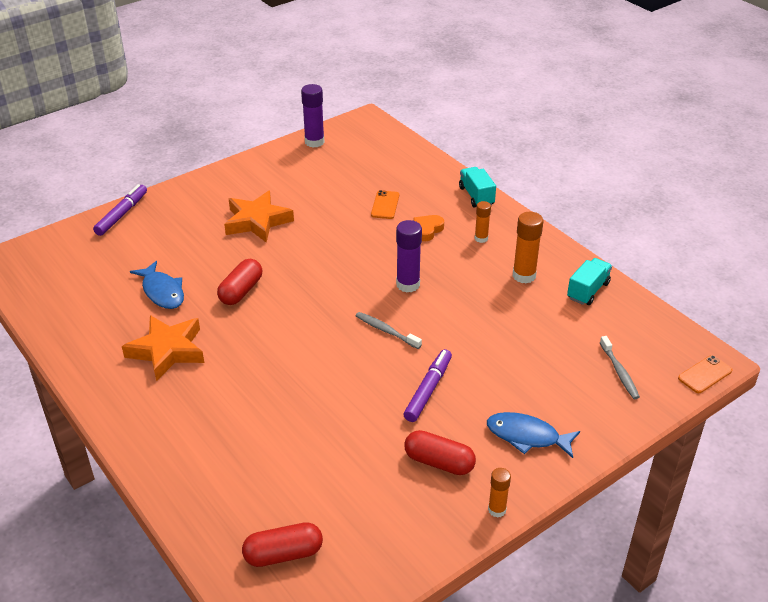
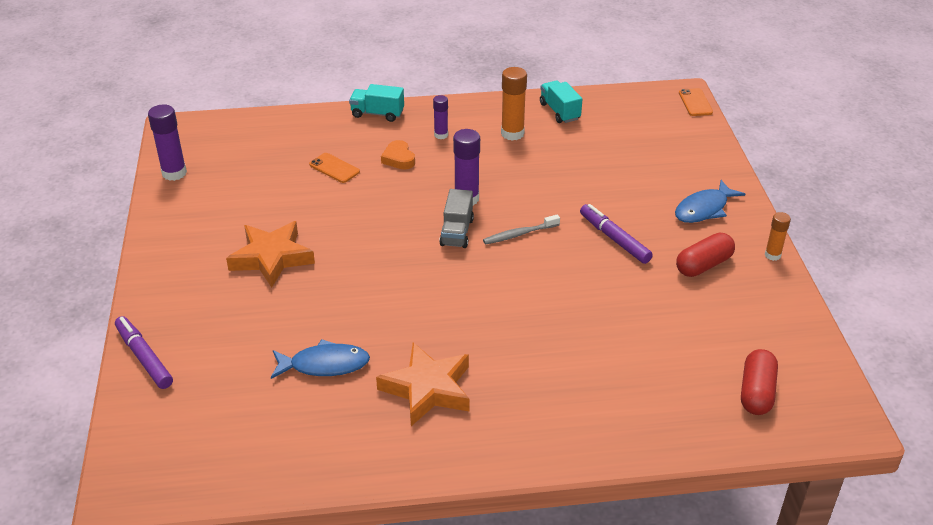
camera: 60 degrees left, 0 degrees up
red capsule [217,259,262,305] -> none
orange glue stick [475,201,491,243] -> purple glue stick [433,95,448,139]
grey toothbrush [600,336,640,399] -> none
none -> grey truck [439,189,474,248]

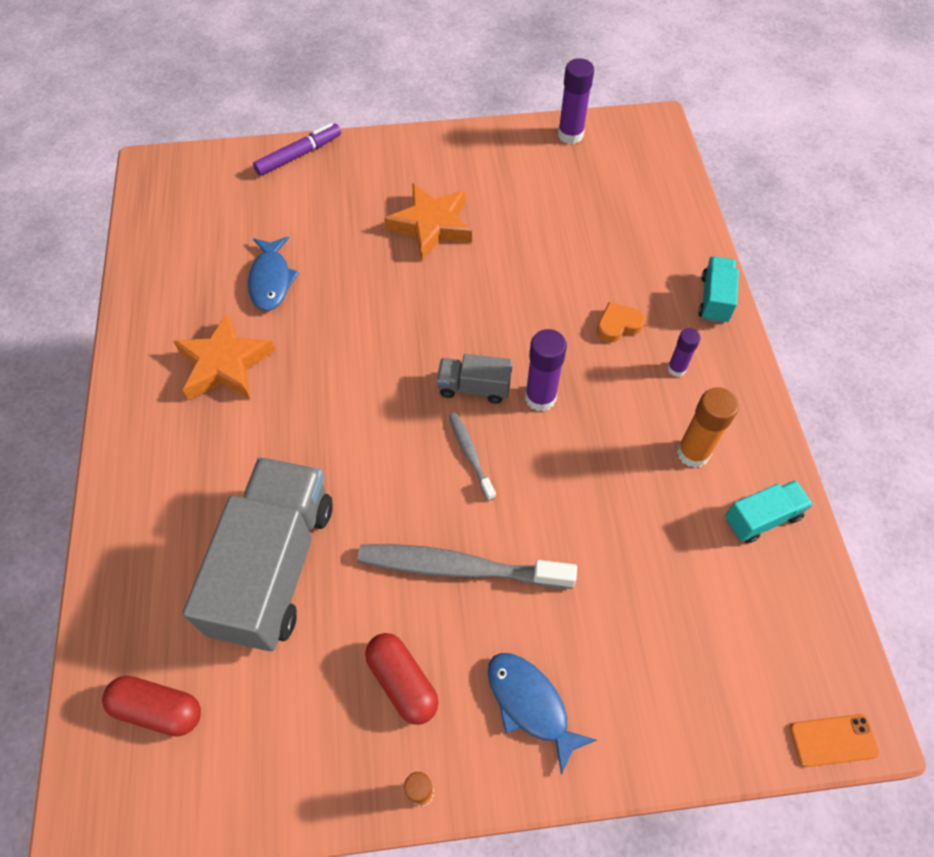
camera: 90 degrees right, 20 degrees up
orange phone [309,153,360,183] -> none
purple marker [580,204,653,264] -> grey toothbrush [357,544,577,589]
none -> grey truck [183,457,333,651]

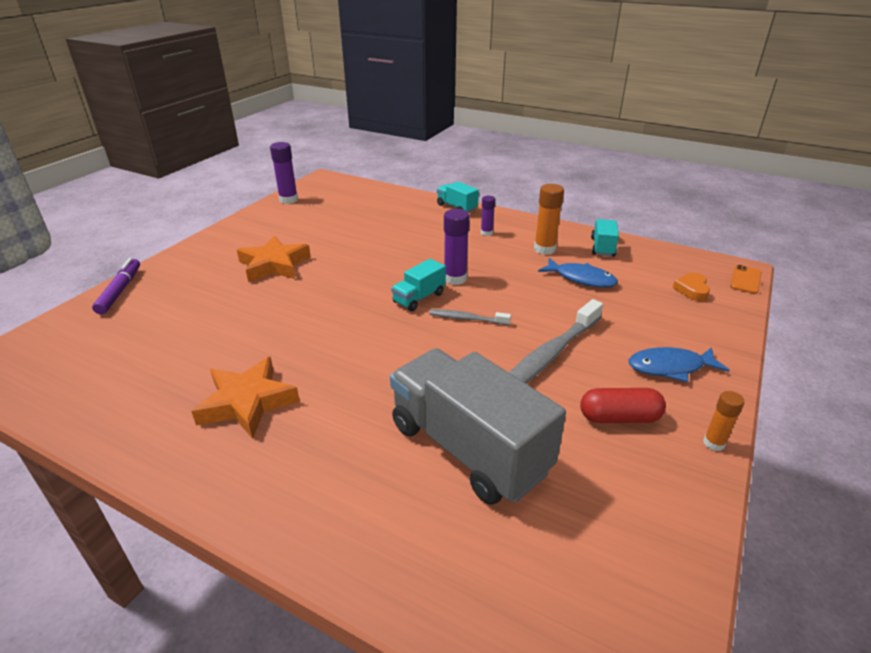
camera: 55 degrees left, 25 degrees down
red capsule [102,676,201,736] -> none
blue fish [248,236,299,311] -> blue fish moved to [538,258,618,287]
grey truck [437,354,512,404] -> turquoise truck [391,259,446,311]
orange heart [597,302,645,343] -> orange heart moved to [673,273,710,301]

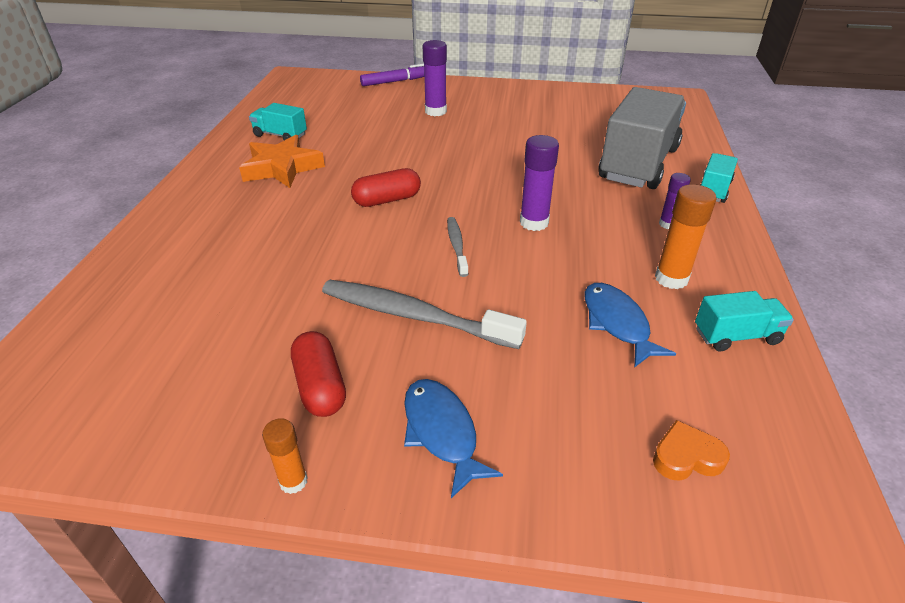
camera: 70 degrees right, 5 degrees up
orange star [237,235,311,282] -> none
purple glue stick [270,142,298,204] -> purple glue stick moved to [423,40,447,116]
grey truck [390,348,566,505] -> grey truck moved to [598,87,686,189]
turquoise truck [391,259,446,311] -> turquoise truck moved to [249,103,307,140]
blue fish [538,258,618,287] -> blue fish turned 150 degrees clockwise [585,283,676,368]
orange phone [730,265,762,294] -> none
none -> red capsule [351,168,421,207]

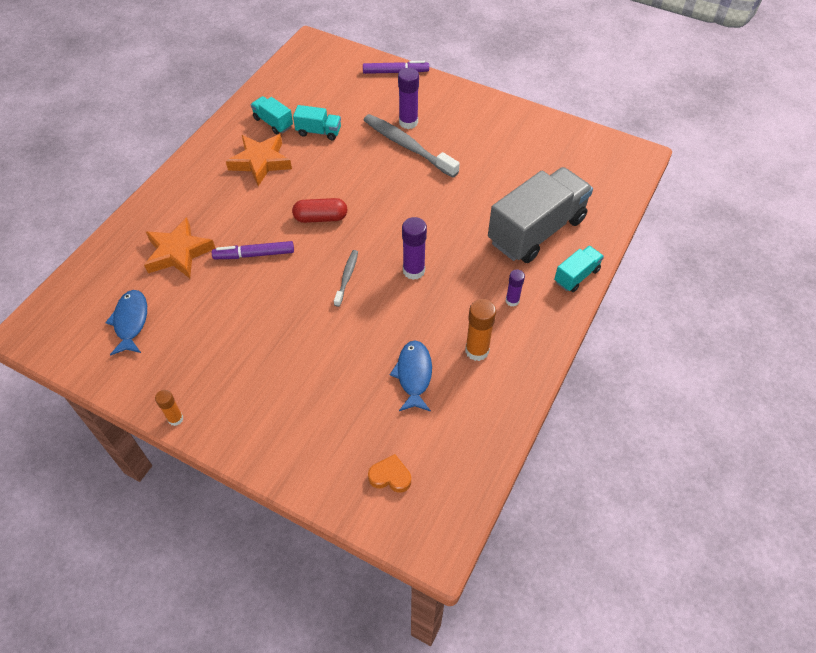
camera: 20 degrees right, 15 degrees up
red capsule [291,331,346,417] -> none
grey toothbrush [322,280,527,349] -> grey toothbrush moved to [364,114,460,178]
blue fish [404,379,503,498] -> blue fish moved to [105,290,147,355]
turquoise truck [695,291,794,351] -> turquoise truck moved to [293,105,341,140]
none -> orange star [144,217,216,278]
none -> purple marker [212,241,294,259]

